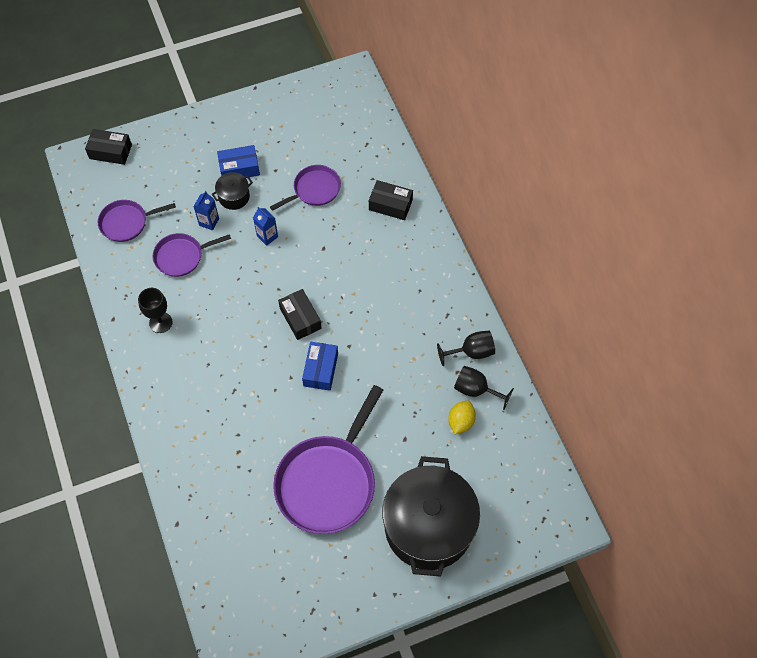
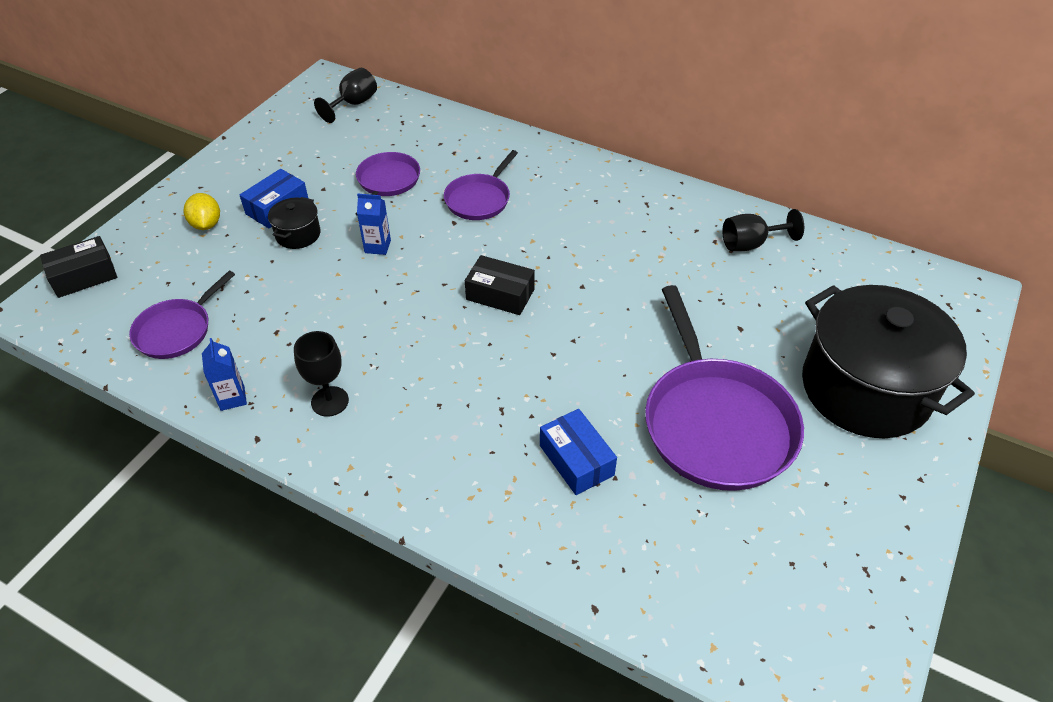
camera: 40 degrees left, 15 degrees down
purple pan [153,233,231,277] -> purple pan moved to [444,150,518,220]
blue carton [193,191,219,230] -> blue carton moved to [202,338,247,411]
blue box [302,342,338,391] -> blue box moved to [540,409,617,495]
black box [369,180,413,220] -> none
black goblet [437,331,495,366] -> black goblet moved to [314,68,377,123]
yellow lemon [448,400,476,435] -> yellow lemon moved to [184,193,220,230]

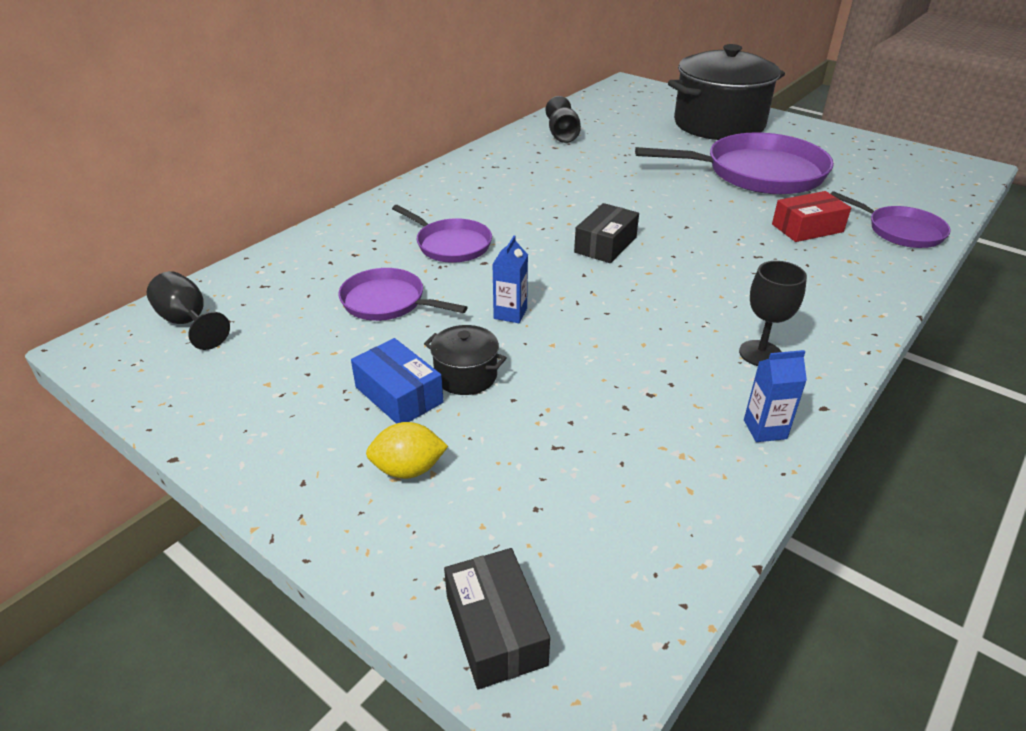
camera: 80 degrees left, 10 degrees down
purple pan [129,271,235,359] -> purple pan moved to [831,191,951,248]
blue box [540,409,617,495] -> red box [772,191,851,242]

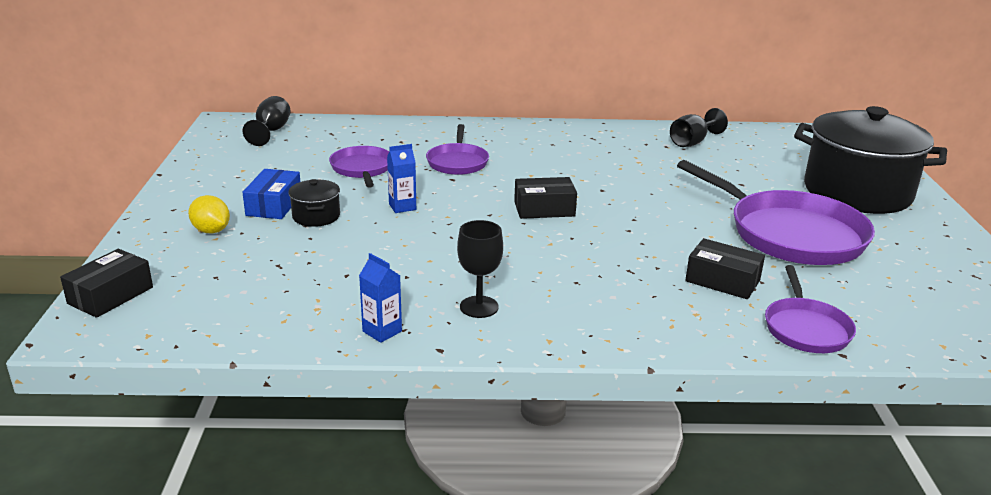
camera: 50 degrees right, 10 degrees down
red box [772,191,851,242] -> black box [685,238,765,299]

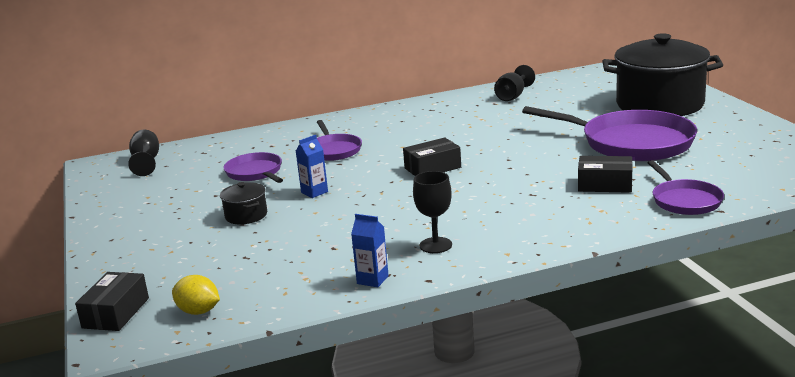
camera: 15 degrees left, 5 degrees down
yellow lemon [188,195,230,233] -> yellow lemon moved to [172,275,220,315]
blue box [242,169,300,219] -> none

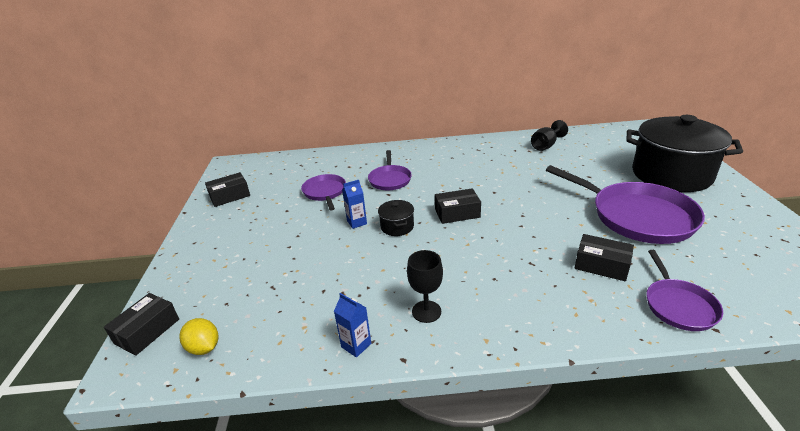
camera: 15 degrees right, 10 degrees up
black goblet [128,130,159,176] -> none
black pot [220,182,267,224] -> black pot moved to [378,200,414,236]
none -> black box [205,172,250,207]

